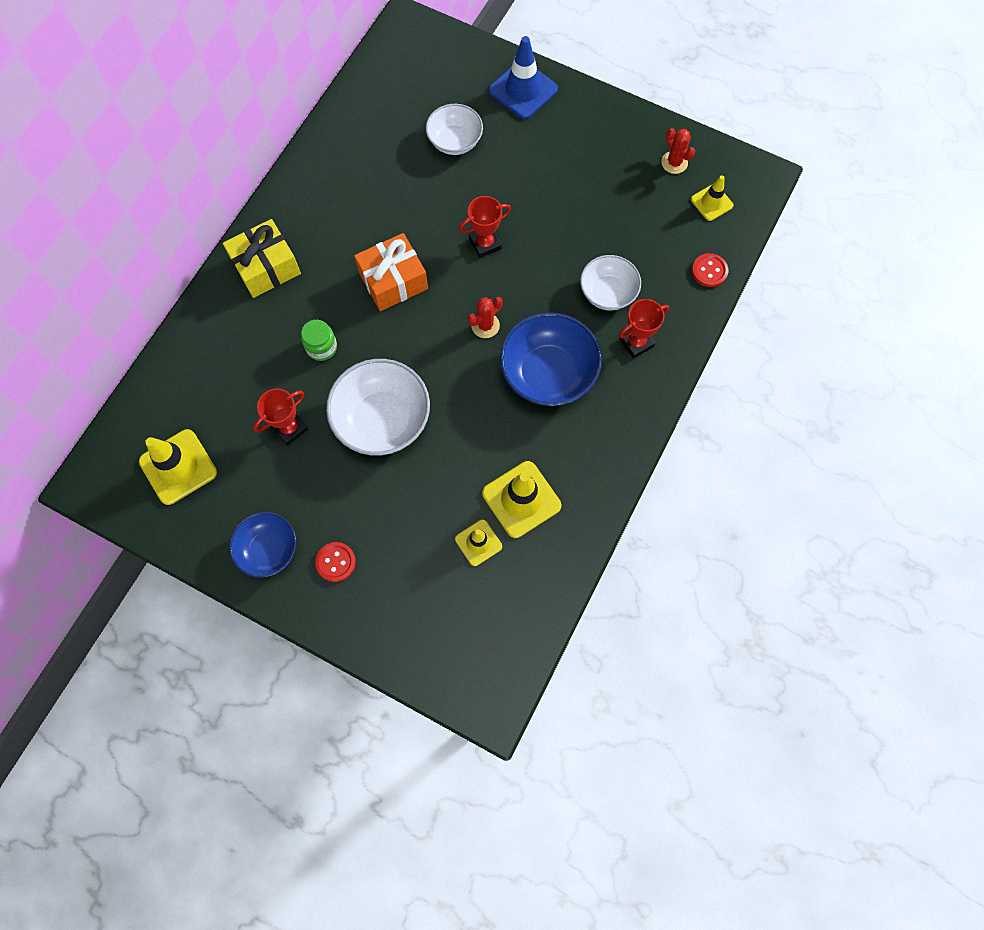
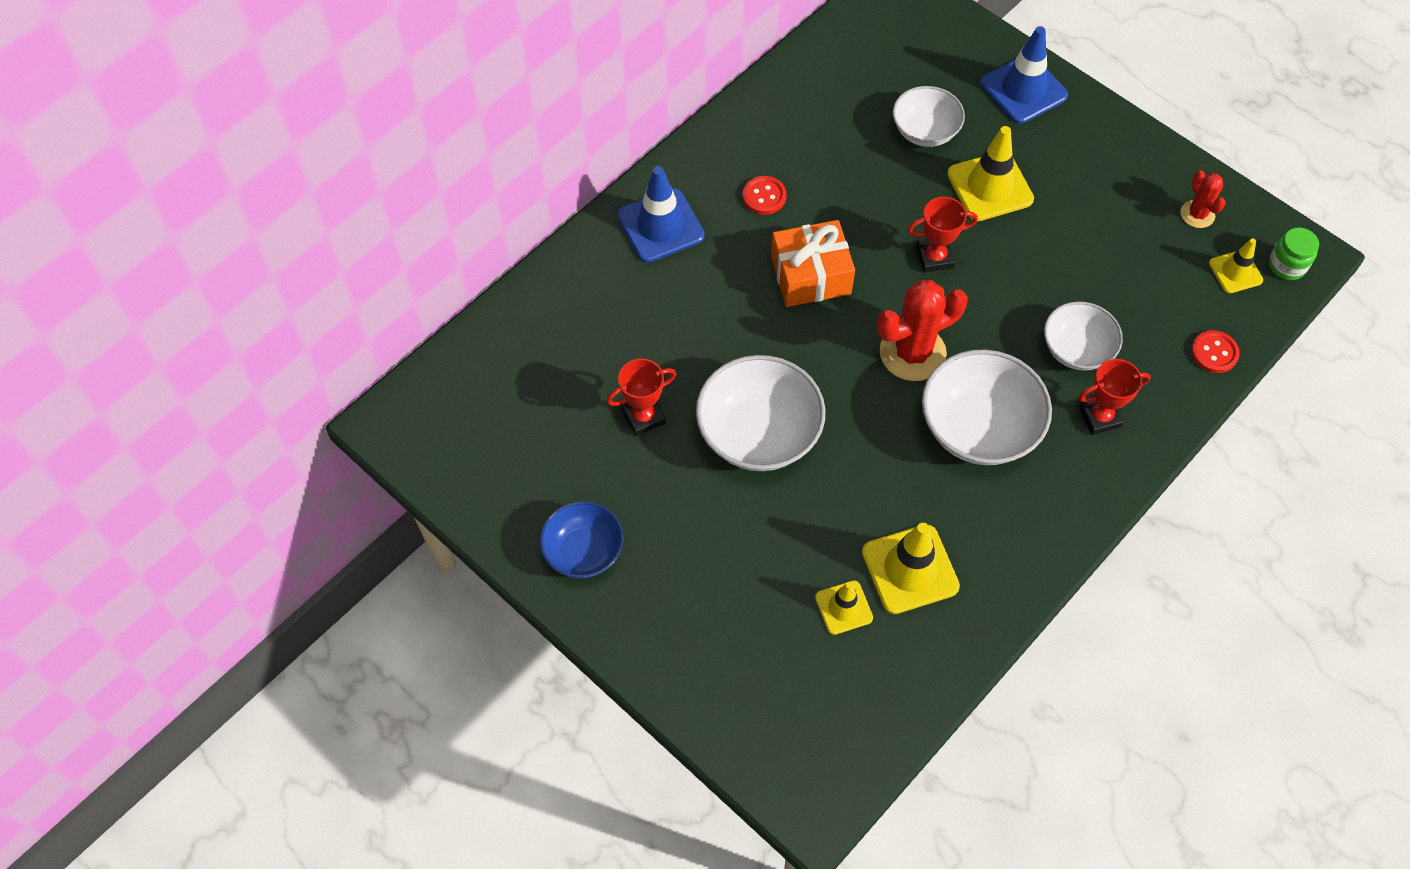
camera: 15 degrees right, 10 degrees down
yellow traffic cone [139,429,217,505] -> yellow traffic cone moved to [947,126,1034,221]
yellow gift [223,219,301,298] -> blue traffic cone [617,166,705,263]
green jar [301,320,337,361] -> green jar moved to [1269,227,1319,280]
red button [315,542,356,582] -> red button moved to [743,176,786,215]
red cactus [468,297,503,338] -> red cactus [877,280,968,381], size x1.84
blue bowl [500,312,602,406] -> white bowl [922,349,1052,465]

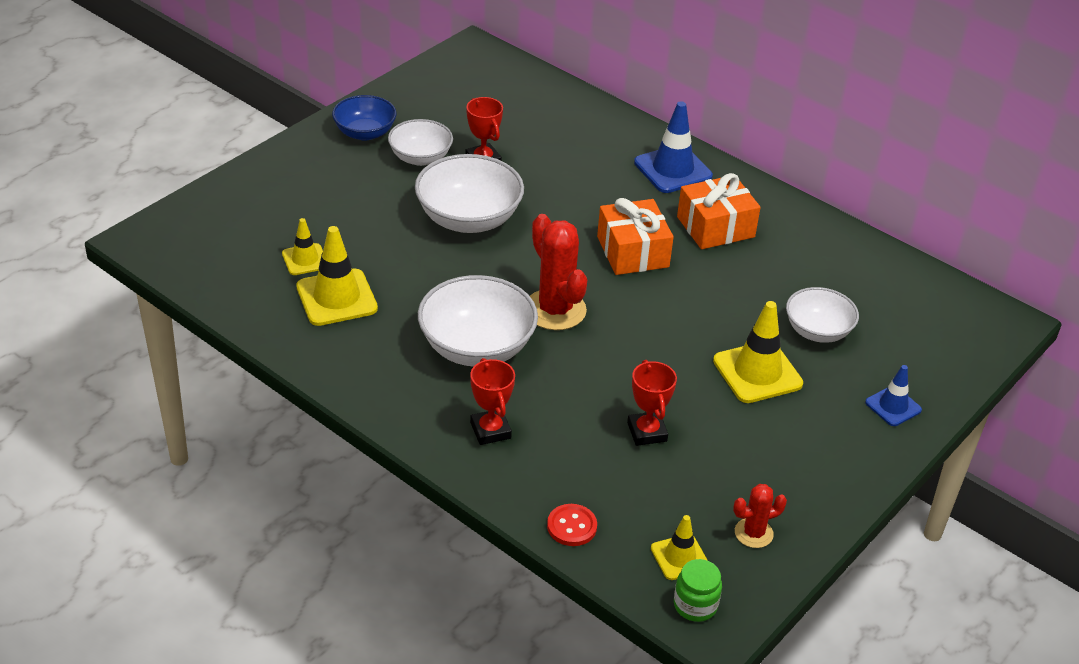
camera: 85 degrees right, 20 degrees down
red button [743,176,786,215] -> orange gift [677,173,761,249]
red trophy [908,197,978,273] -> red trophy moved to [627,360,677,446]
blue traffic cone [980,26,1068,124] -> blue traffic cone [865,365,922,426], size x0.59
white bowl [1044,301,1123,371] -> white bowl moved to [388,119,453,166]

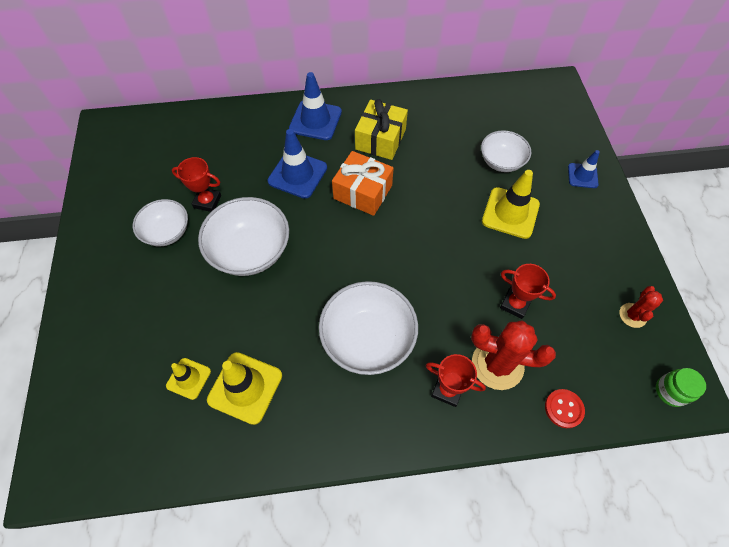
camera: 45 degrees left, 20 degrees up
blue bowl [332,95,396,141] -> none
red cactus [530,214,587,330] -> red cactus moved to [471,320,556,390]
yellow traffic cone [651,515,708,580] -> none
orange gift [677,173,761,249] -> yellow gift [355,99,408,160]
none -> blue traffic cone [268,129,327,199]

